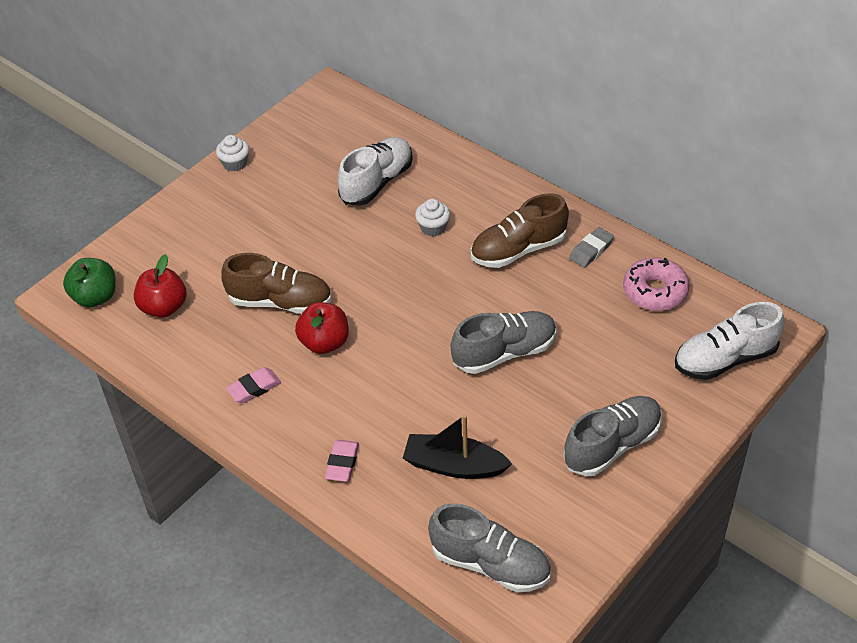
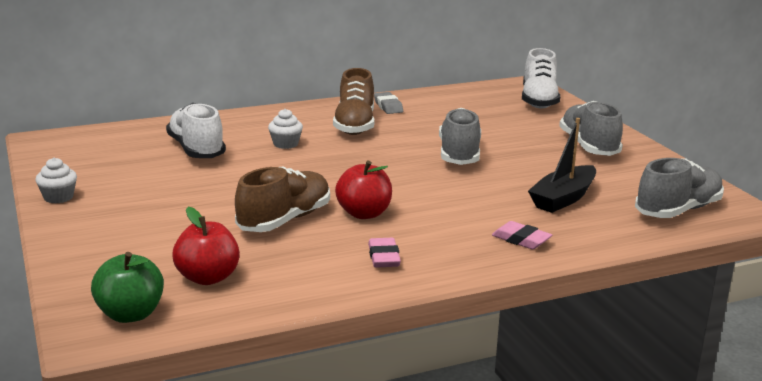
camera: 65 degrees left, 25 degrees down
pink donut [623,258,690,311] -> none

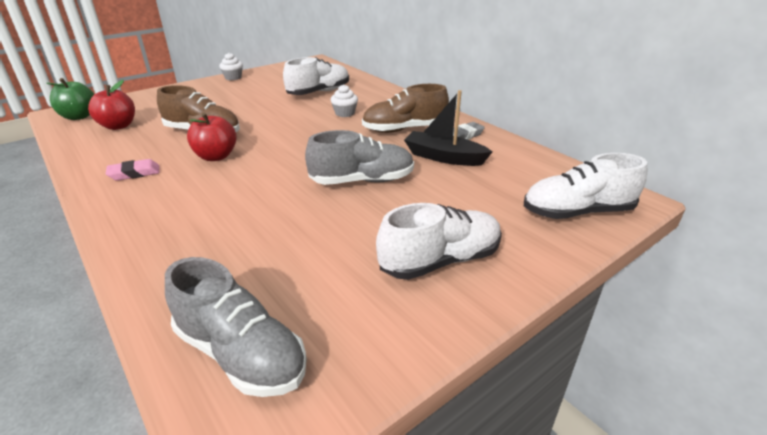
camera: 75 degrees right, 10 degrees up
pink eraser [492,221,552,249] -> none
black boat [528,118,596,213] -> black boat moved to [404,90,492,166]
grey shoe [559,101,623,156] -> white shoe [376,203,502,280]

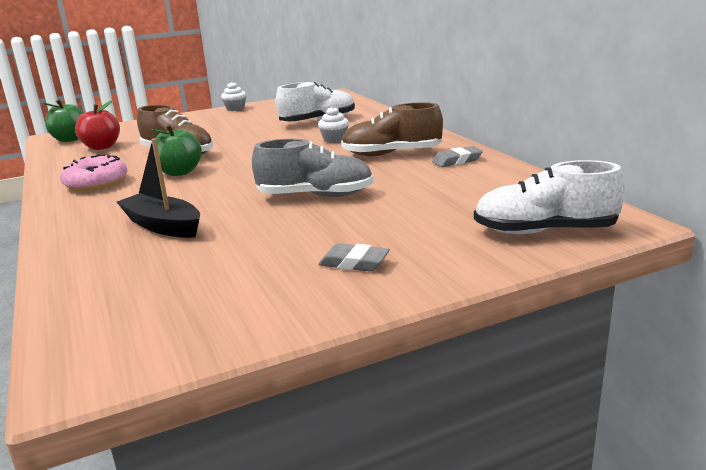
camera: 15 degrees right, 10 degrees down
pink eraser [106,159,160,181] -> pink donut [60,155,127,191]
grey shoe [165,257,307,397] -> none
red apple [187,113,237,161] -> green apple [152,124,202,176]
white shoe [376,203,502,280] -> grey eraser [318,243,390,271]
black boat [404,90,492,166] -> black boat moved to [117,138,200,238]

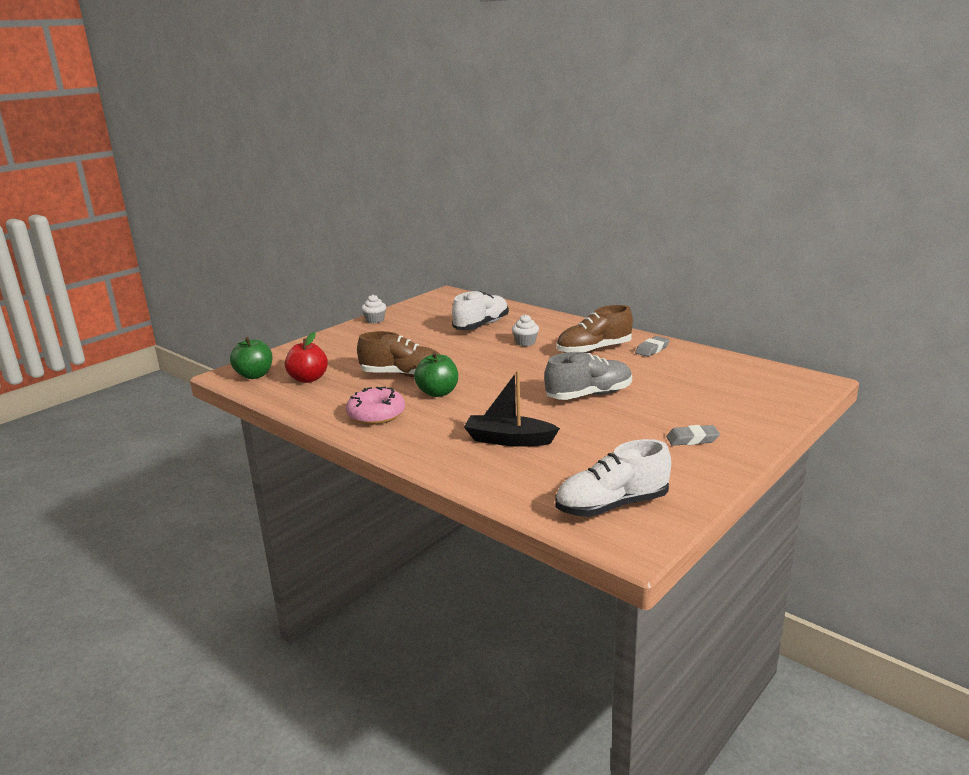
camera: 25 degrees left, 0 degrees up
white shoe [474,160,625,234] -> white shoe moved to [556,439,671,517]

